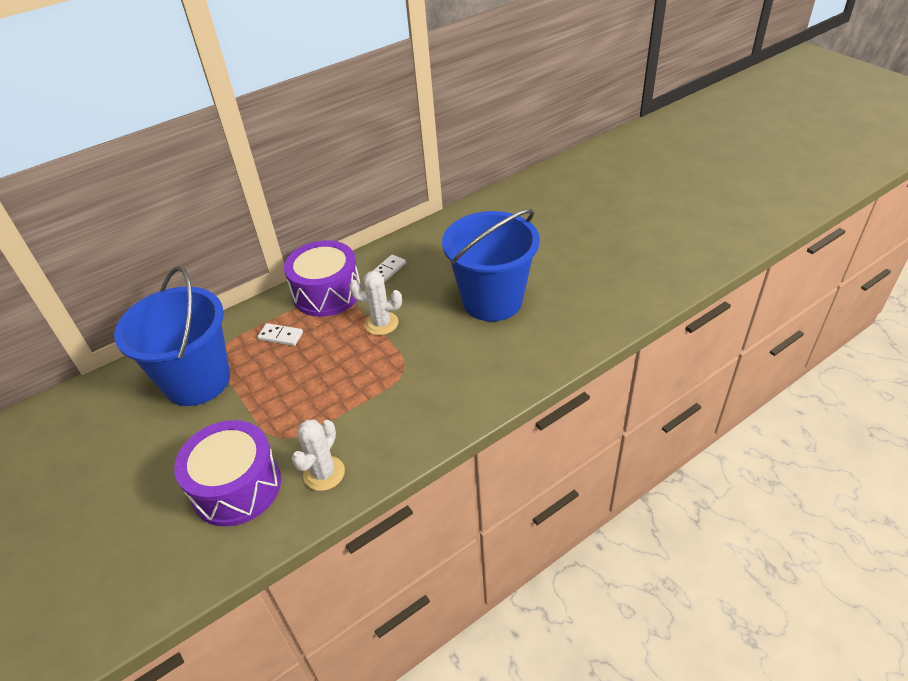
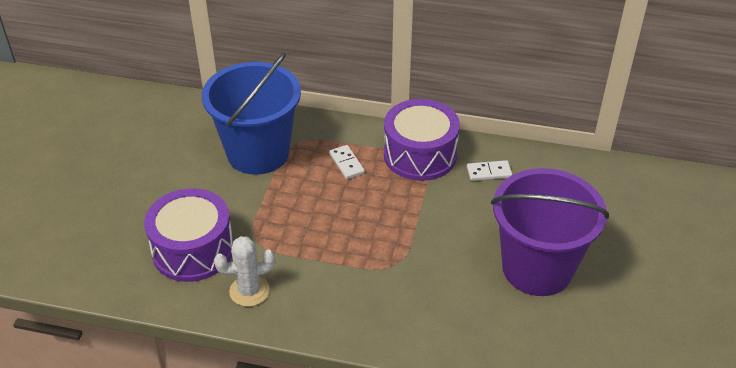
camera: 45 degrees right, 0 degrees up
white cactus [349,271,402,335] -> none
blue bucket [442,209,540,321] -> purple bucket [491,168,609,296]

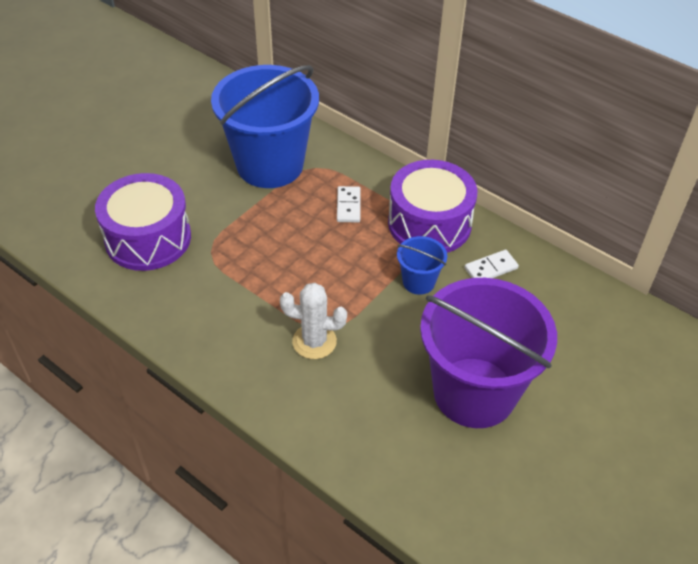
camera: 25 degrees right, 5 degrees up
white cactus [214,236,275,307] -> white cactus moved to [280,283,347,359]
white domino [467,160,512,181] -> white domino turned 45 degrees counterclockwise [465,250,519,278]
none -> blue bucket [397,236,447,295]

